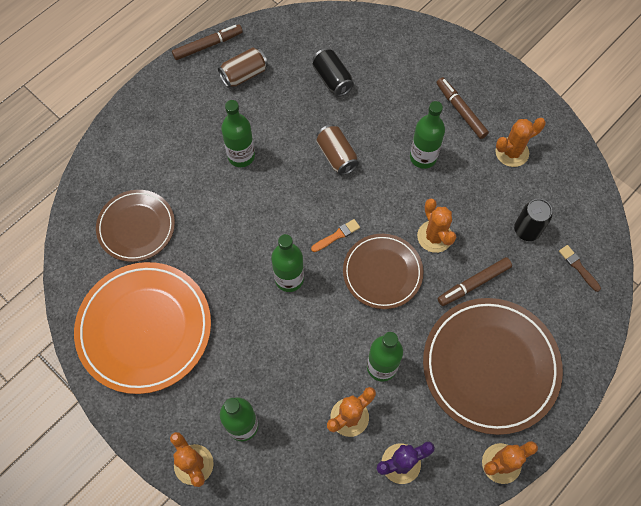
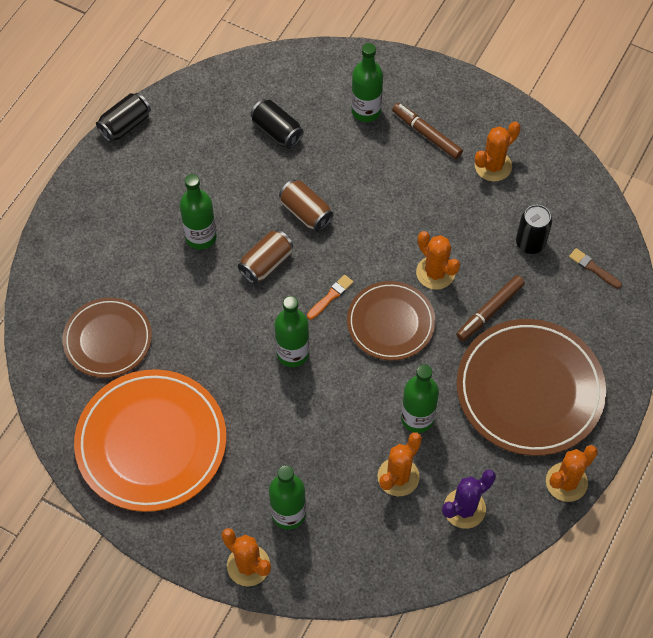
camera: 15 degrees left, 5 degrees down
brown marker [172,24,243,60] -> black can [96,93,151,142]
brown can [218,48,268,88] -> brown can moved to [238,230,293,284]
green bottle [410,101,445,169] -> green bottle moved to [351,43,383,122]

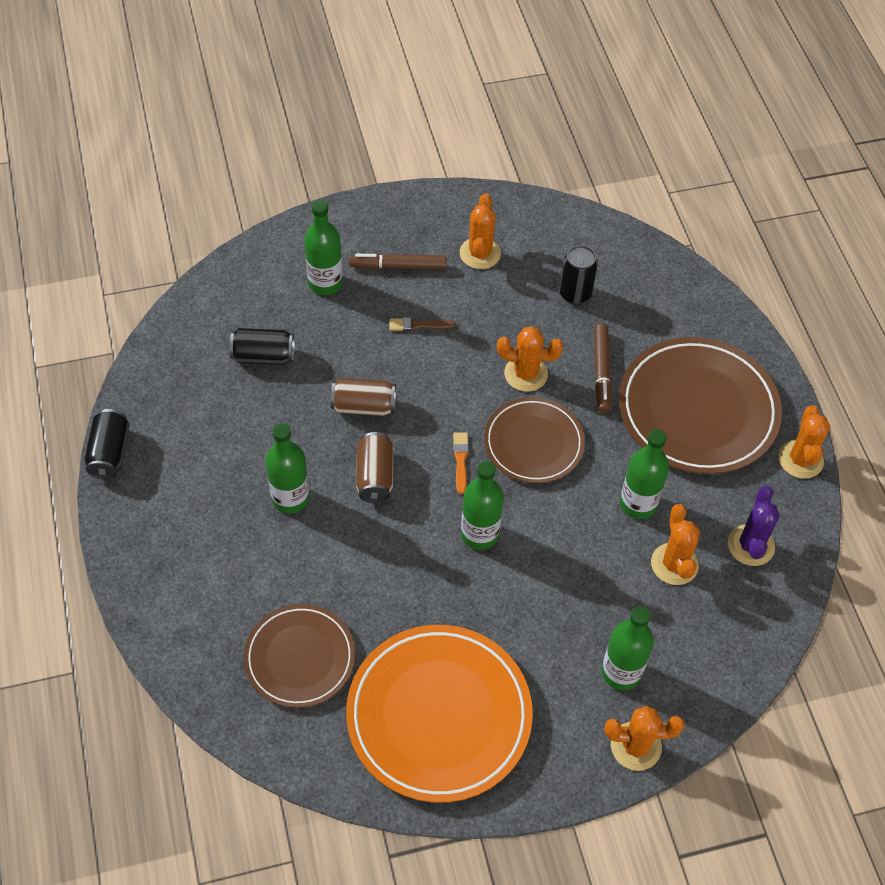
camera: 45 degrees left, 5 degrees down
brown brush [569,248,622,289] -> brown brush moved to [389,317,456,331]

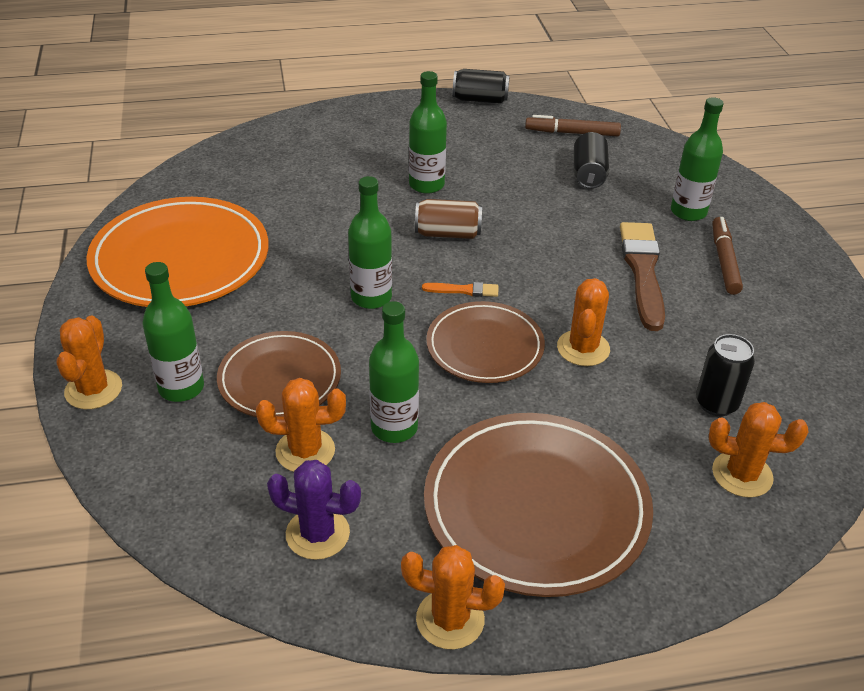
camera: 95 degrees right, 15 degrees down
brown plate [244,604,355,708] -> brown plate moved to [217,331,341,417]
brown can [331,378,396,416] -> none
brown brush [389,317,456,331] -> brown brush [620,222,665,331], size x2.16
orange cactus [460,193,501,269] -> orange cactus moved to [709,402,808,498]
brown marker [594,323,612,413] -> brown marker moved to [525,115,621,136]

